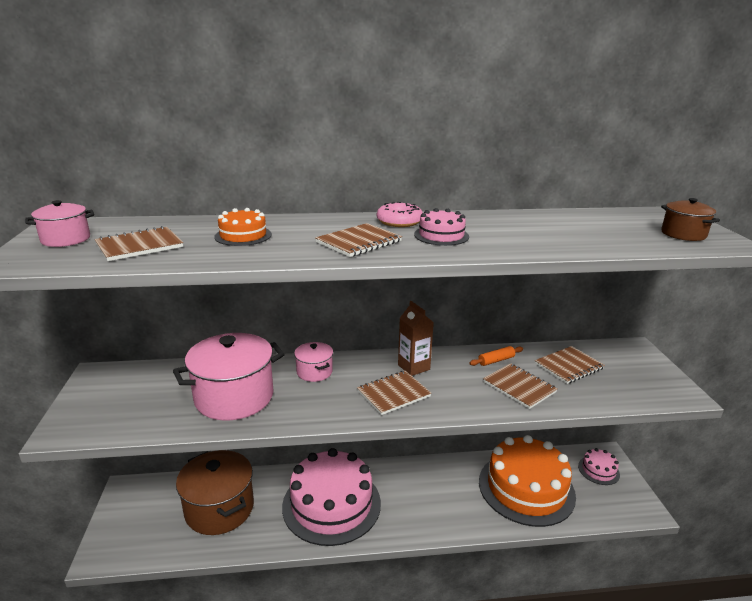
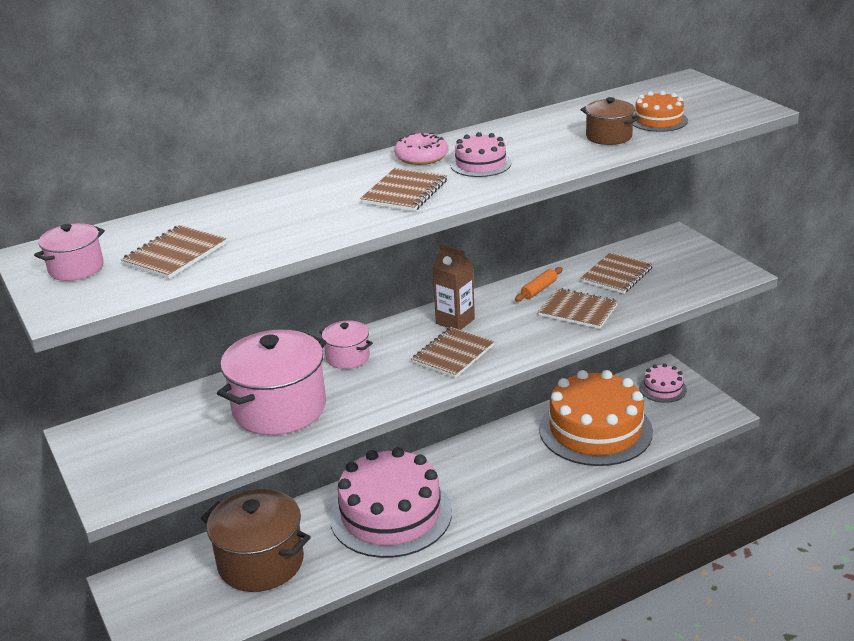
camera: 20 degrees left, 5 degrees up
orange cake [214,208,272,246] -> orange cake moved to [633,91,688,132]
brown pot [661,198,720,241] -> brown pot moved to [580,97,640,145]

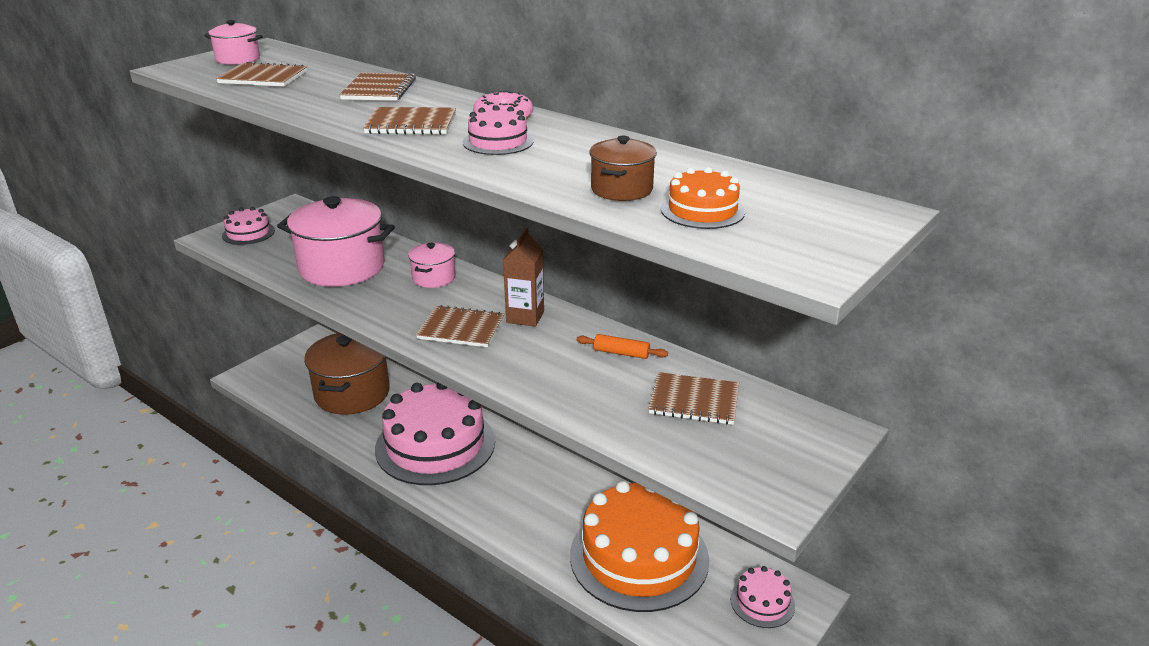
camera: 65 degrees right, 0 degrees up
brown notebook [538,288,618,329] -> brown notebook moved to [339,73,416,101]
none -> pink cake [222,207,275,245]

